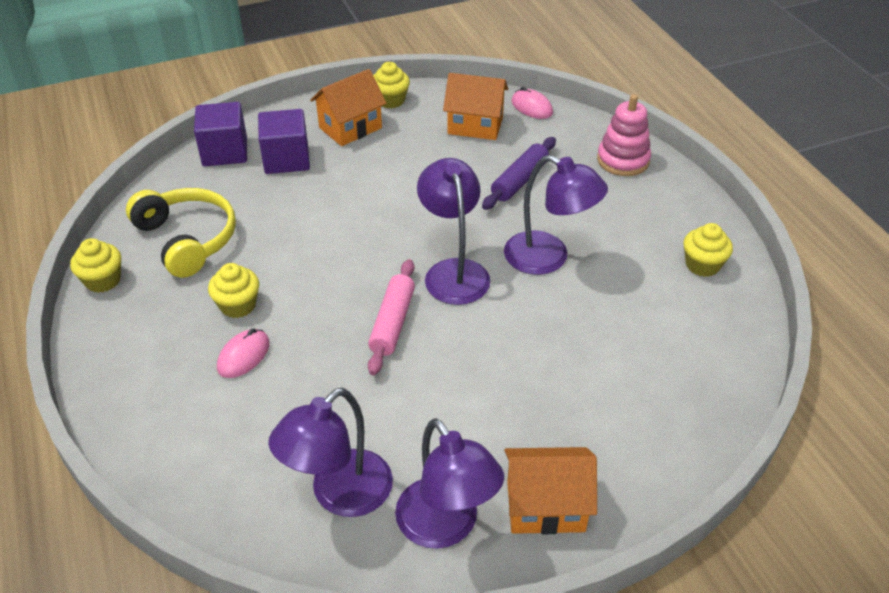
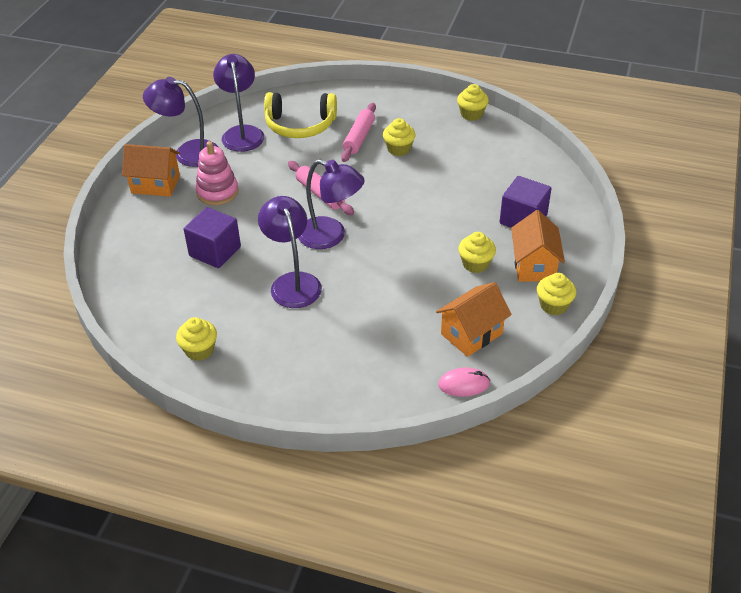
camera: 130 degrees right, 0 degrees up
yellow headphones [126,188,236,278] -> yellow headphones moved to [264,92,337,138]
purple cube [194,102,247,166] -> purple cube moved to [184,207,241,268]
pink mouse [217,328,270,378] -> pink rolling pin [341,103,376,162]
purple rolling pin [482,137,556,210] -> none
purple lamp [504,155,608,275] -> purple lamp turned 90 degrees clockwise [258,196,322,308]
orange house [504,447,597,534] -> orange house turned 60 degrees clockwise [122,144,180,197]
pink stacking toy [597,94,651,176] -> pink stacking toy moved to [195,141,239,205]
none -> yellow cupcake [458,232,496,273]

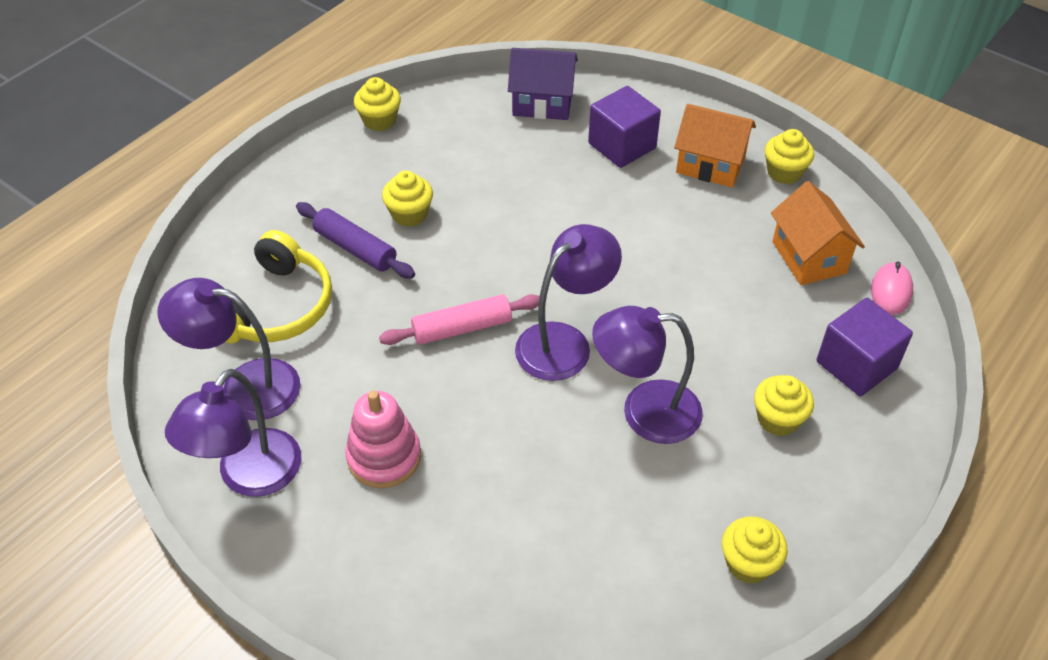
camera: 70 degrees left, 5 degrees up
orange house [122,144,180,197] -> none
purple cube [184,207,241,268] -> purple cube moved to [817,298,913,397]
pink rolling pin [341,103,376,162] -> purple rolling pin [296,202,415,279]
yellow cupcake [458,232,496,273] -> yellow cupcake moved to [754,375,814,436]
none -> purple house [508,48,578,120]

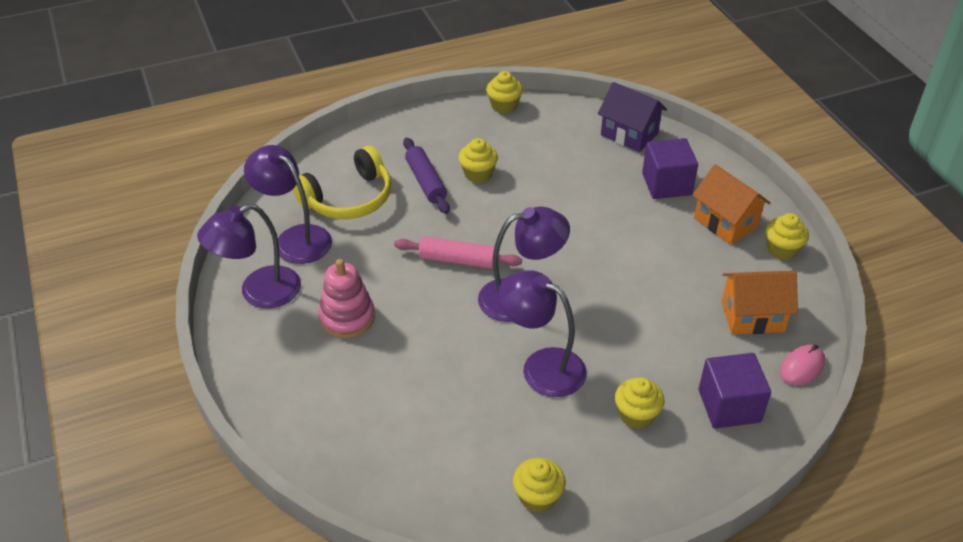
camera: 30 degrees right, 5 degrees down
orange house [771,181,865,285] -> orange house turned 75 degrees clockwise [722,271,798,334]

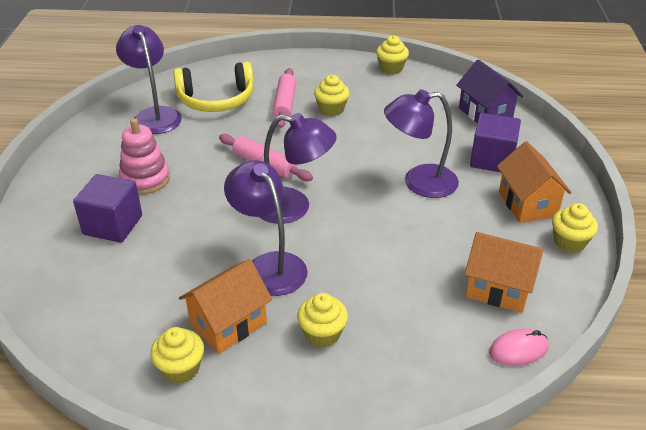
camera: 25 degrees right, 5 degrees down
purple lamp [197,204,301,308] -> purple lamp moved to [384,89,459,198]
purple rolling pin [403,137,450,214] -> pink rolling pin [273,68,296,128]
purple cube [699,353,771,429] -> purple cube moved to [73,174,142,243]
none -> orange house [179,259,272,354]

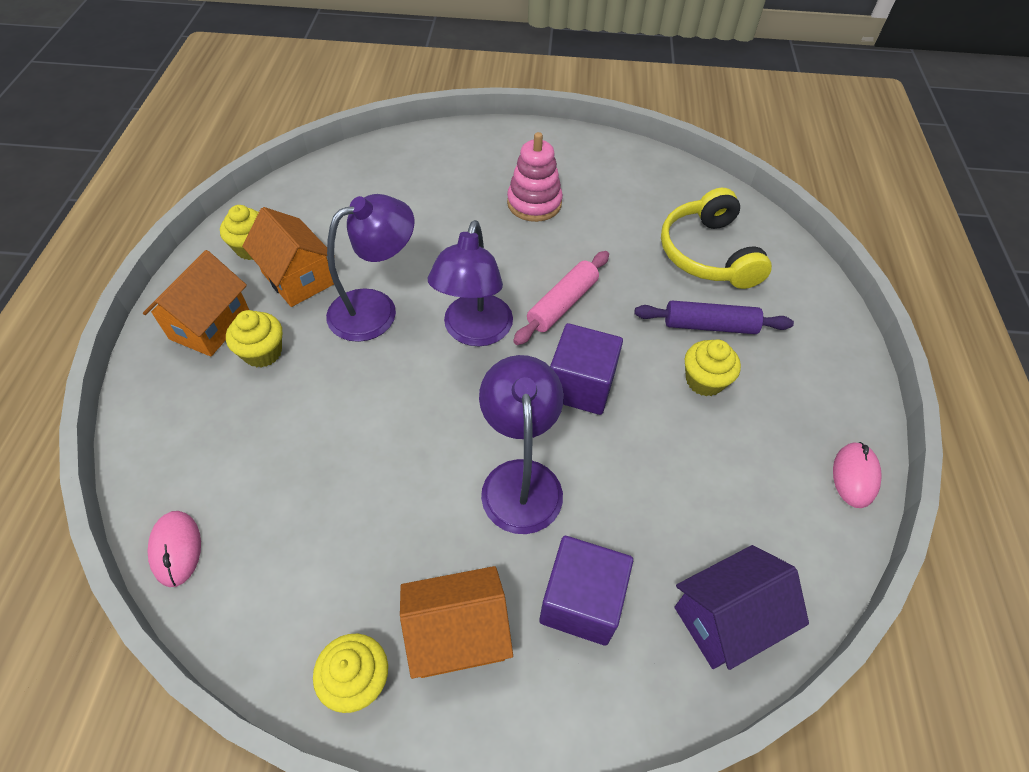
camera: 90 degrees right, 15 degrees up
purple cube [73,174,142,243] -> purple cube moved to [550,323,623,415]
purple lamp [116,25,182,134] -> none
pink rolling pin [273,68,296,128] -> purple rolling pin [635,301,794,334]
yellow cupcake [376,35,409,74] -> pink mouse [833,442,882,508]
orange house [465,232,544,313] -> orange house moved to [143,250,249,356]

